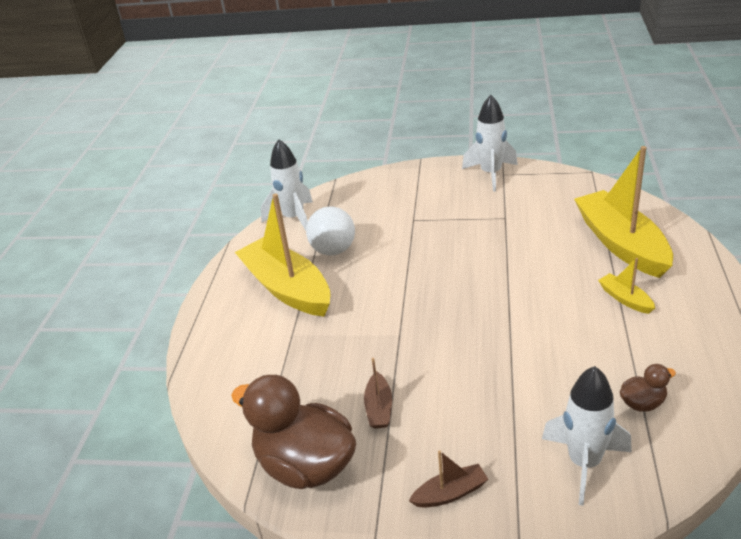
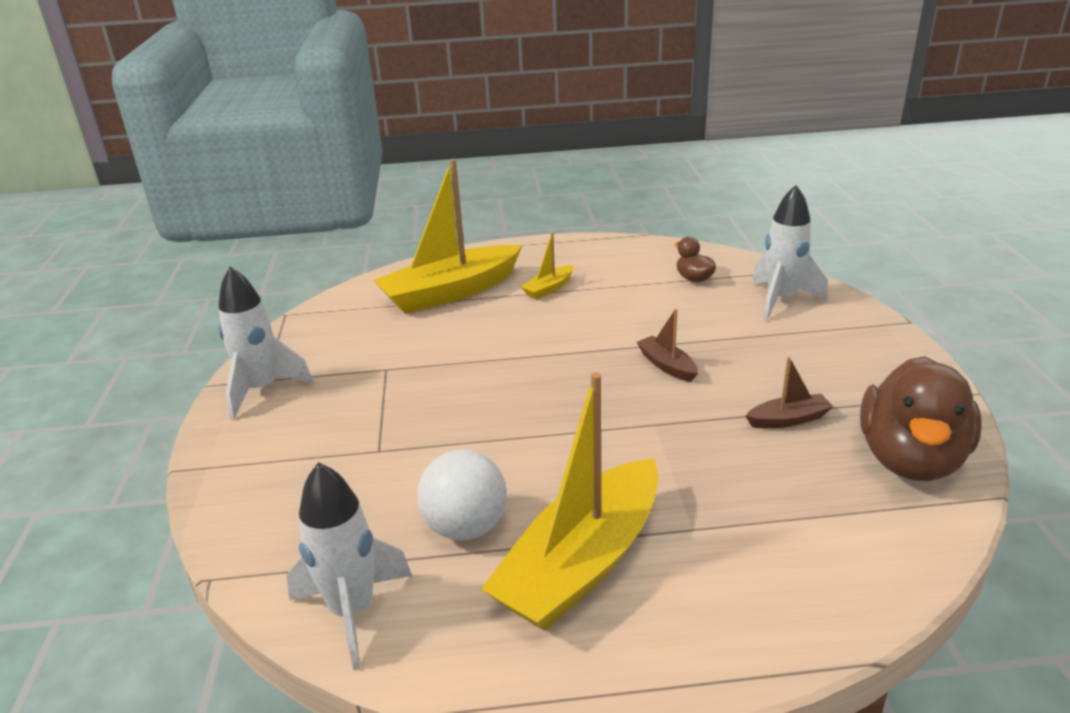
camera: 105 degrees left, 5 degrees down
brown boat [409,450,488,508] -> brown boat moved to [637,309,698,382]

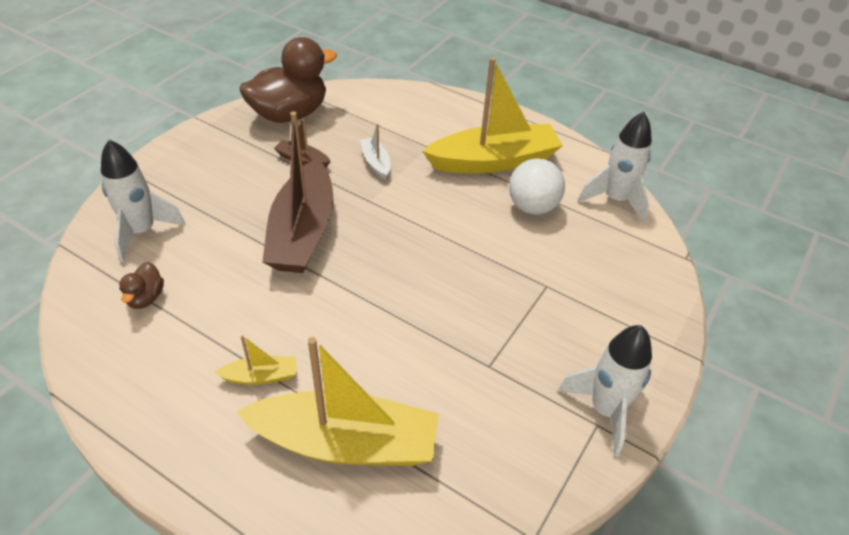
camera: 145 degrees left, 15 degrees up
brown boat [637,309,698,382] -> brown boat [262,111,333,273], size x2.30
none -> white boat [360,124,390,179]

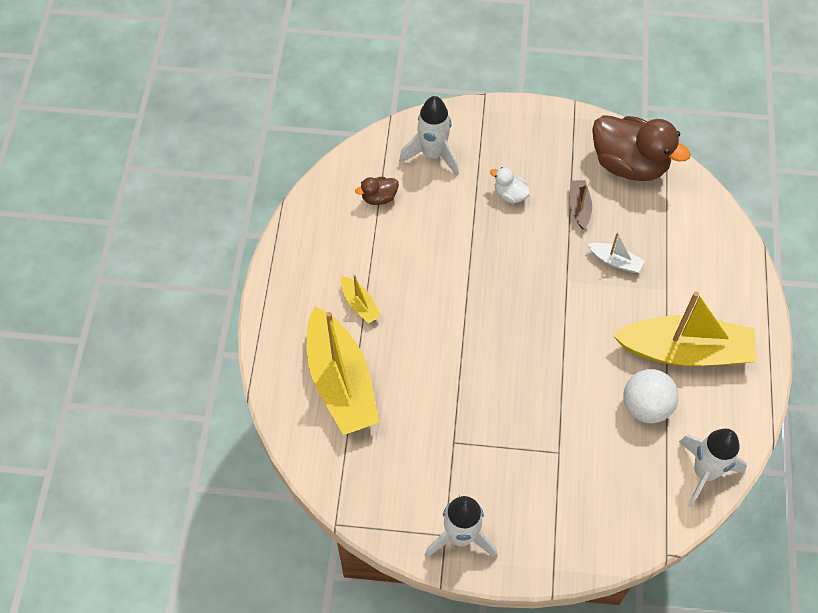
camera: 65 degrees right, 15 degrees up
brown boat [262,111,333,273] -> none
white boat [360,124,390,179] -> white boat turned 75 degrees clockwise [587,233,644,273]
yellow boat [422,57,563,174] -> yellow boat turned 45 degrees counterclockwise [613,292,757,366]
none -> white duck [490,167,531,204]

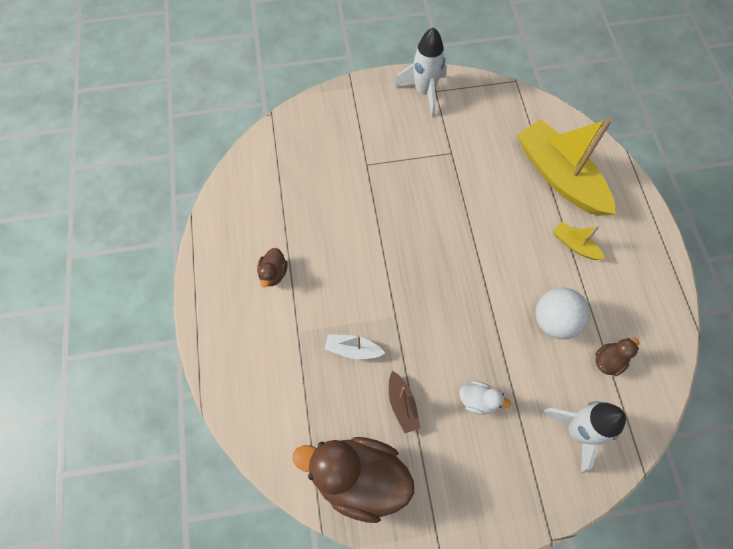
camera: 165 degrees right, 5 degrees up
yellow boat [613,292,757,366] -> brown duck [257,248,288,288]
white ball [623,369,679,423] -> white ball moved to [535,288,590,340]
white rocket [679,429,747,507] -> none

